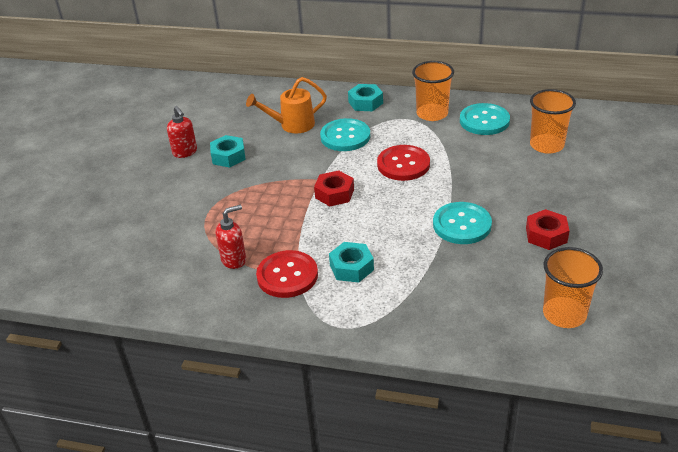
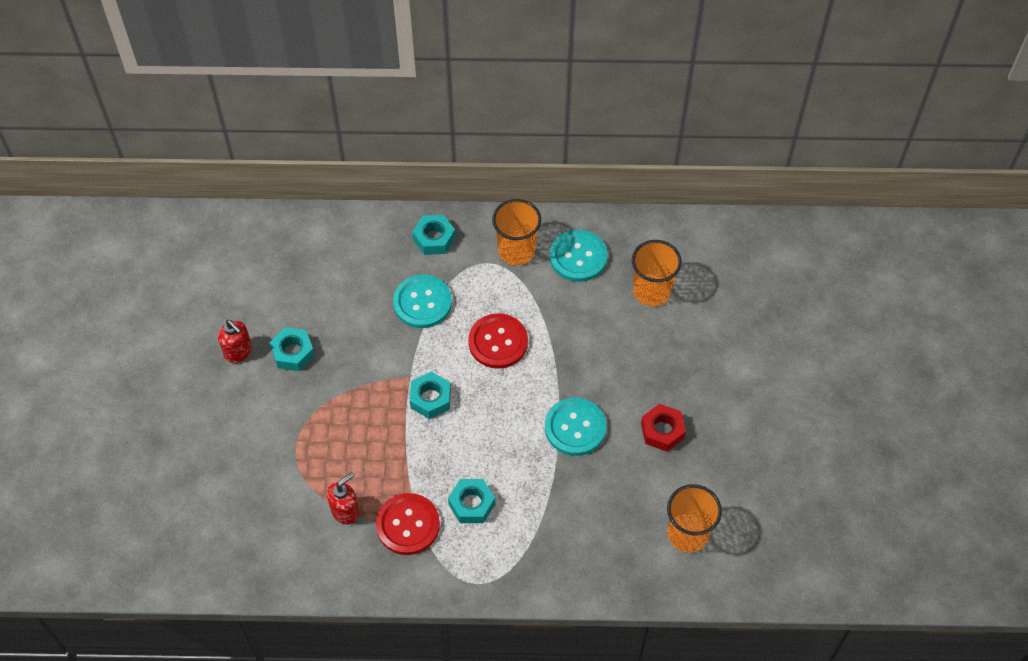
camera: 15 degrees left, 20 degrees up
orange watering can [246,77,327,133] -> none
red nut [314,170,354,206] -> turquoise nut [410,372,451,419]

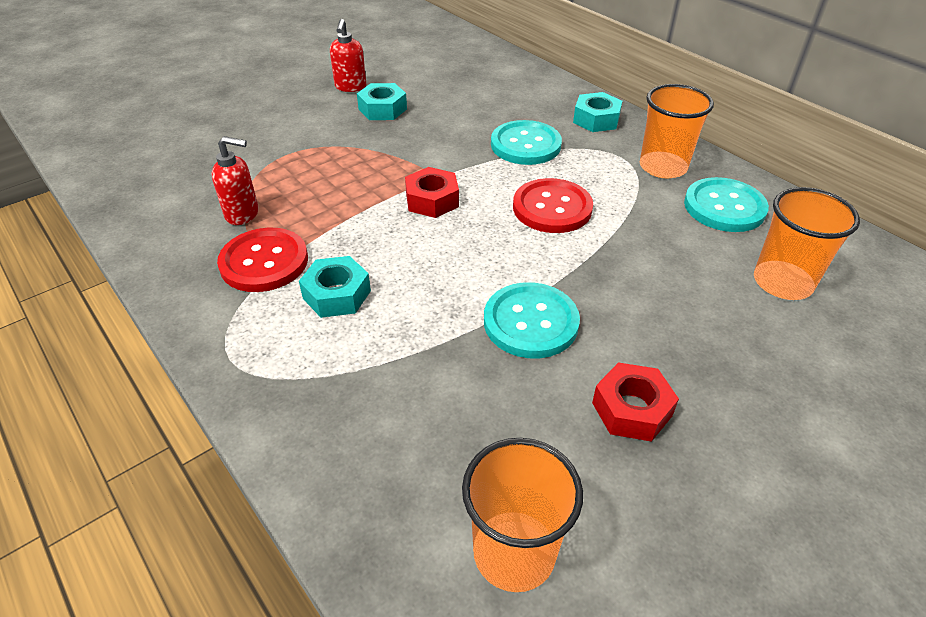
camera: 50 degrees right, 15 degrees down
turquoise nut [410,372,451,419] -> red nut [405,167,459,218]

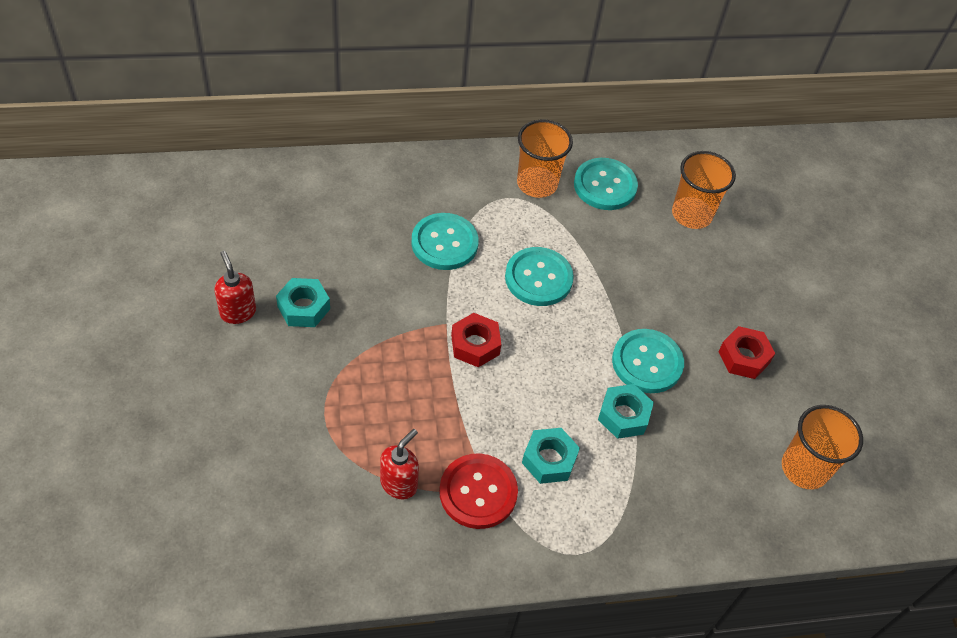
camera: 65 degrees left, 10 degrees up
red soap dispenser [330,19,366,92] -> red soap dispenser turned 150 degrees counterclockwise [214,251,256,324]
red button [513,178,593,233] -> turquoise button [505,247,574,306]
turquoise nut [573,92,622,132] -> turquoise nut moved to [598,384,654,439]

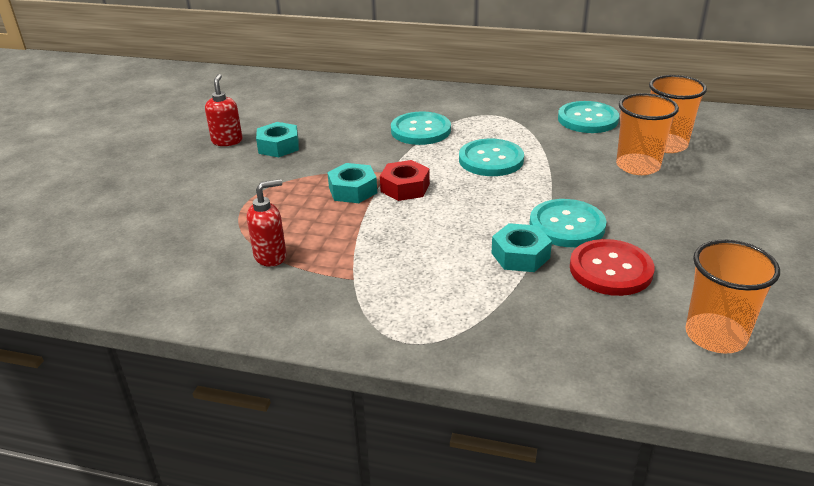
camera: 30 degrees right, 20 degrees down
red button [439,453,518,529] -> red button moved to [570,239,655,296]
orange cup [517,119,573,198] -> orange cup moved to [616,93,679,175]
turquoise nut [522,428,580,484] -> turquoise nut moved to [327,163,377,203]
red nut [718,326,776,379] -> none

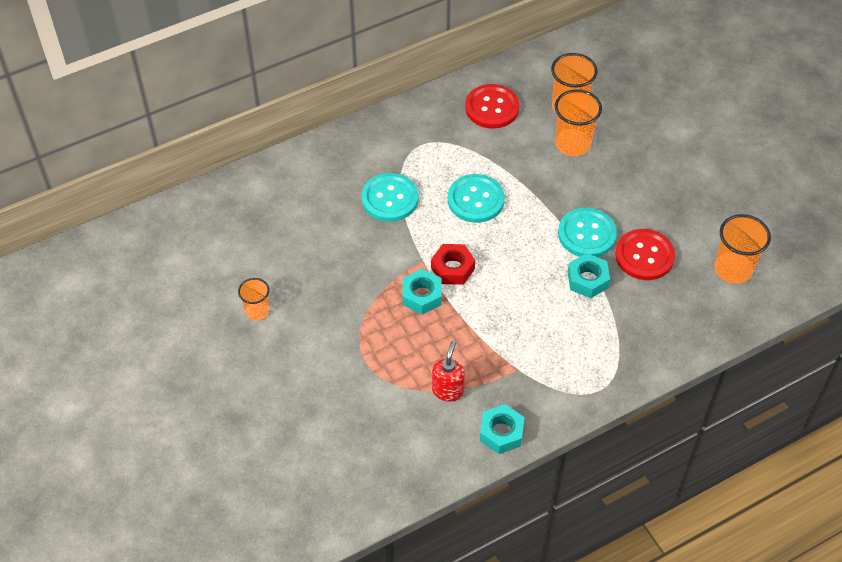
camera: 45 degrees left, 20 degrees up
red soap dispenser [205,74,243,146] -> orange cup [238,278,269,321]
turquoise nut [256,122,299,157] -> turquoise nut moved to [480,404,524,454]
turquoise button [558,101,619,133] -> red button [465,84,520,129]

